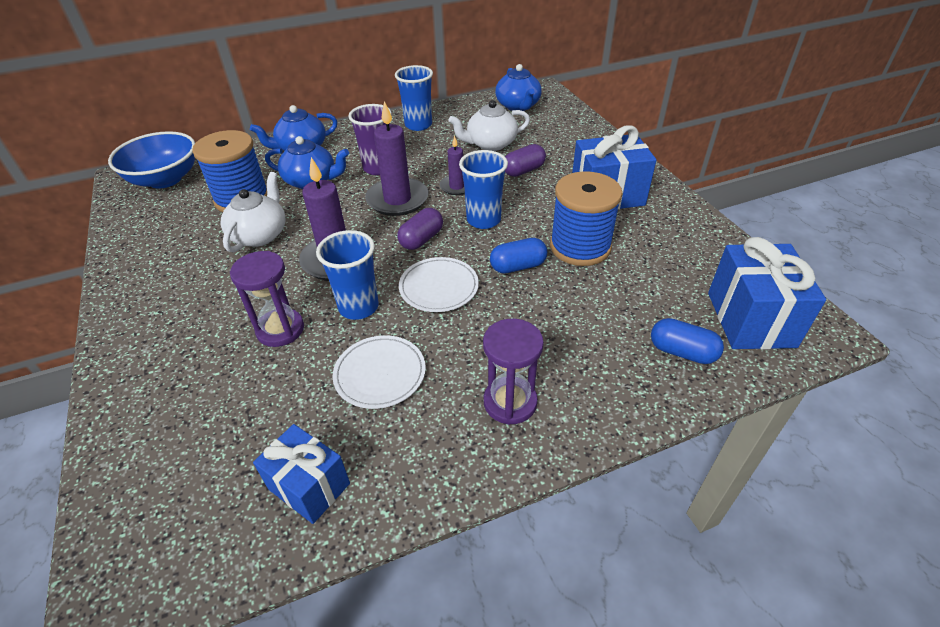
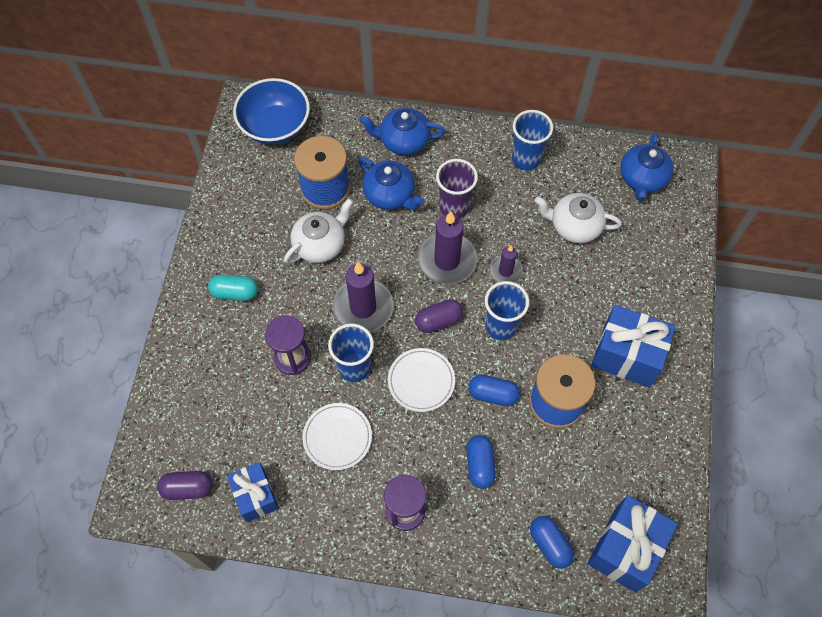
camera: 30 degrees right, 20 degrees up
purple capsule [505,144,546,177] -> purple capsule moved to [157,471,213,500]
none -> turquoise capsule [208,275,258,301]
none -> blue capsule [466,435,496,489]

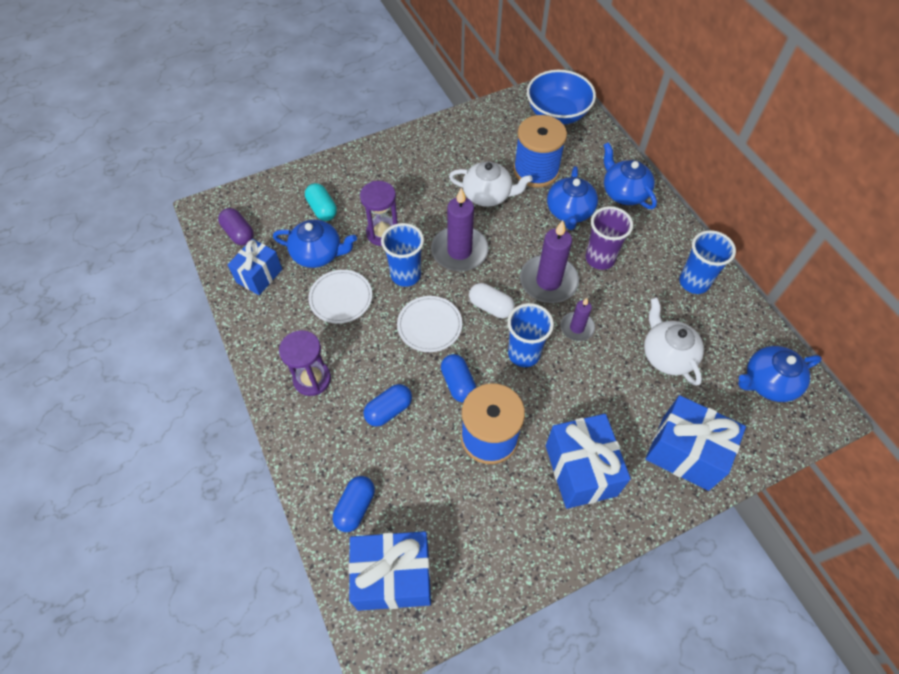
camera: 55 degrees right, 5 degrees down
turquoise capsule [208,275,258,301] -> turquoise capsule moved to [305,183,337,221]
purple capsule [415,299,463,333] -> white capsule [469,283,515,318]
none -> blue teapot [273,220,357,268]
none -> blue gift [646,395,746,491]

